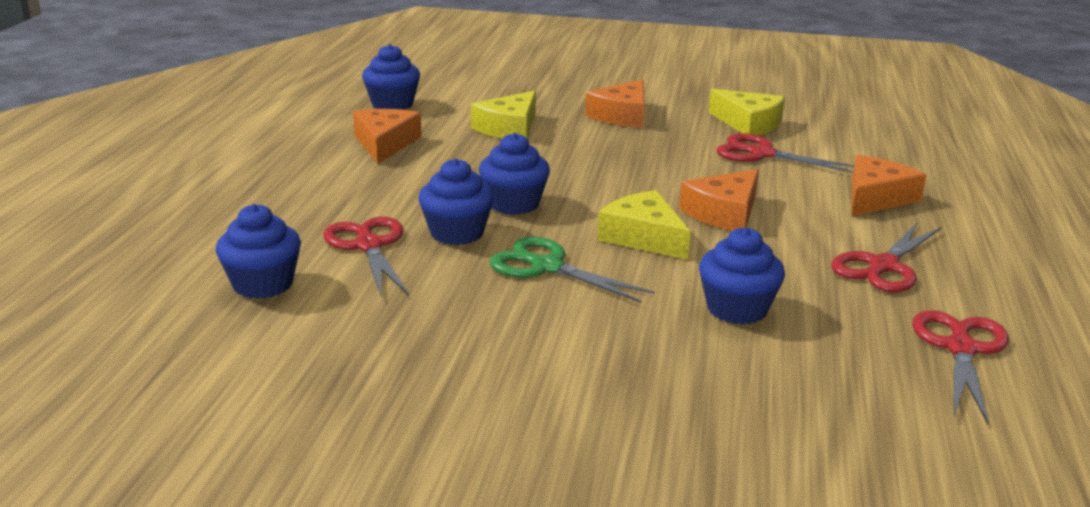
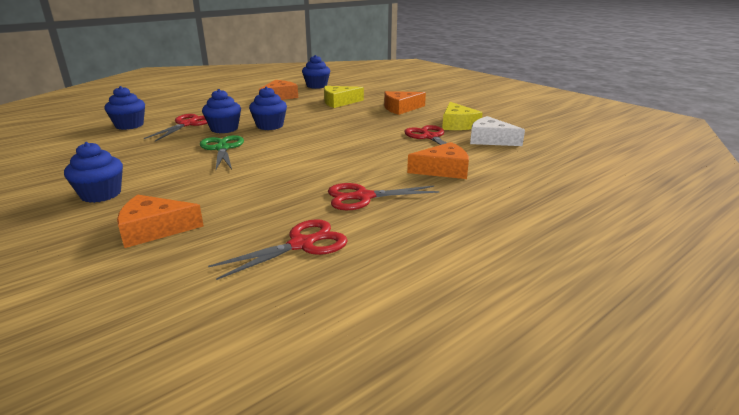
camera: 40 degrees right, 0 degrees up
yellow cheese [597,190,690,260] -> none
orange cheese [679,169,759,231] -> orange cheese moved to [117,195,204,248]
blue cupcake [699,227,785,325] -> blue cupcake moved to [64,142,123,203]
none -> white cheese [470,116,525,146]

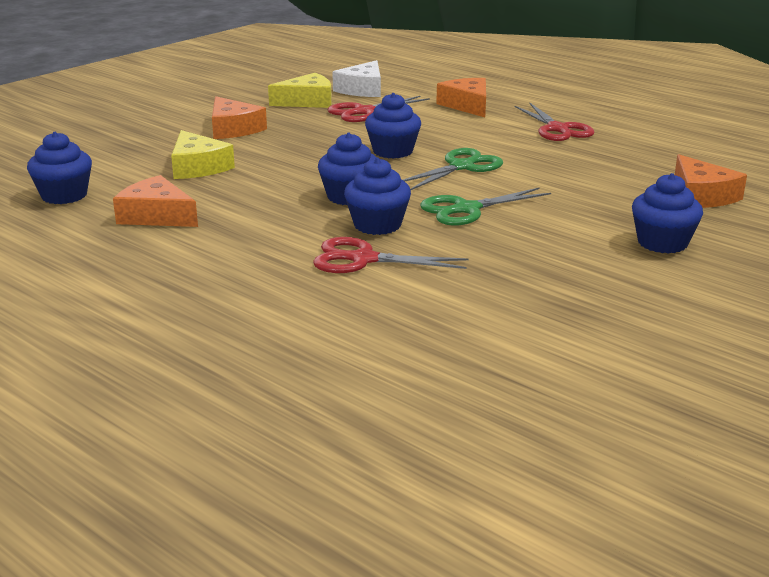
camera: 100 degrees left, 0 degrees up
blue cupcake [105,86,145,130] -> blue cupcake moved to [365,93,421,159]
red scissors [208,219,348,280] -> none
none -> green scissors [403,148,503,190]

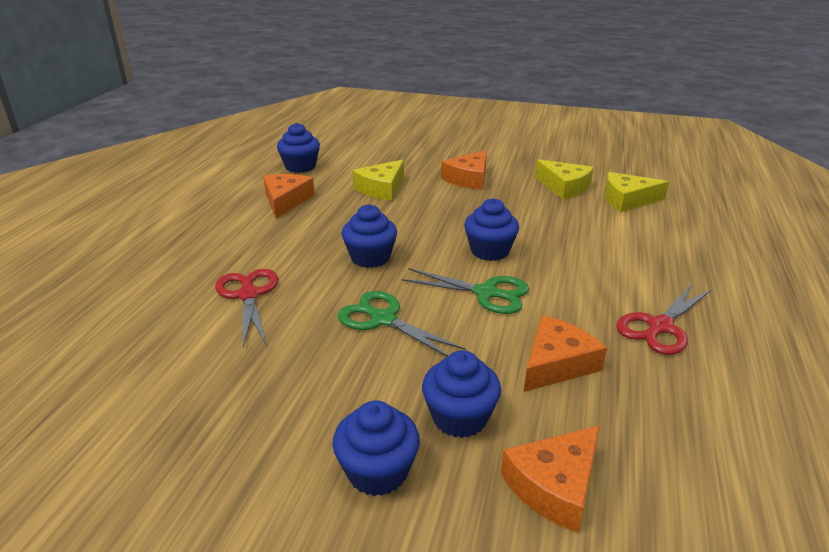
camera: 65 degrees right, 5 degrees up
red scissors [327,96,430,122] -> none
white cheese [332,60,381,97] -> yellow cheese [604,172,669,212]
blue cupcake [344,158,411,235] -> blue cupcake moved to [422,350,501,438]
orange cheese [436,78,486,117] -> orange cheese moved to [524,316,607,392]

